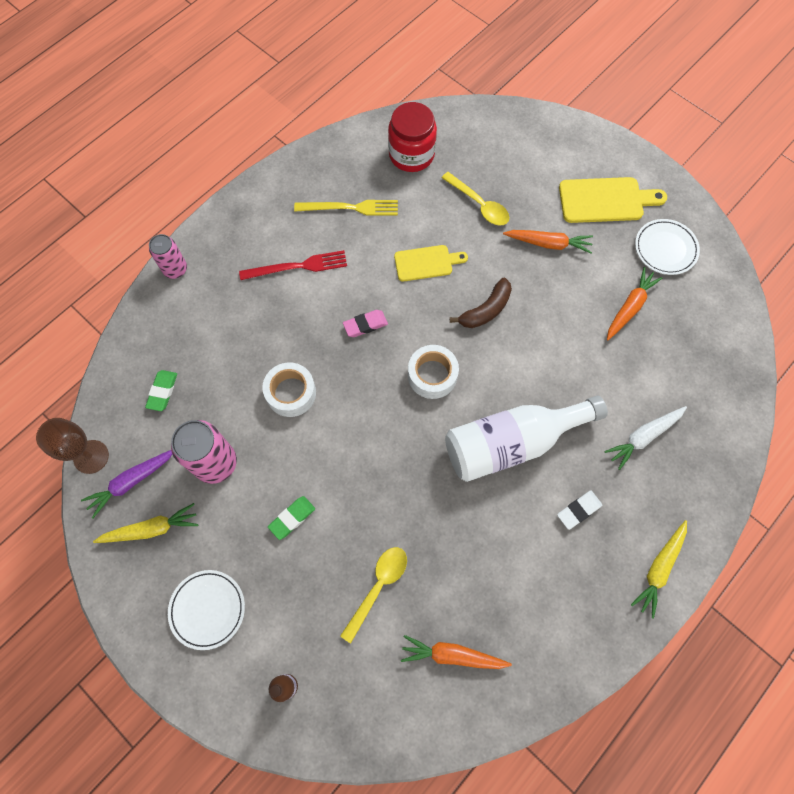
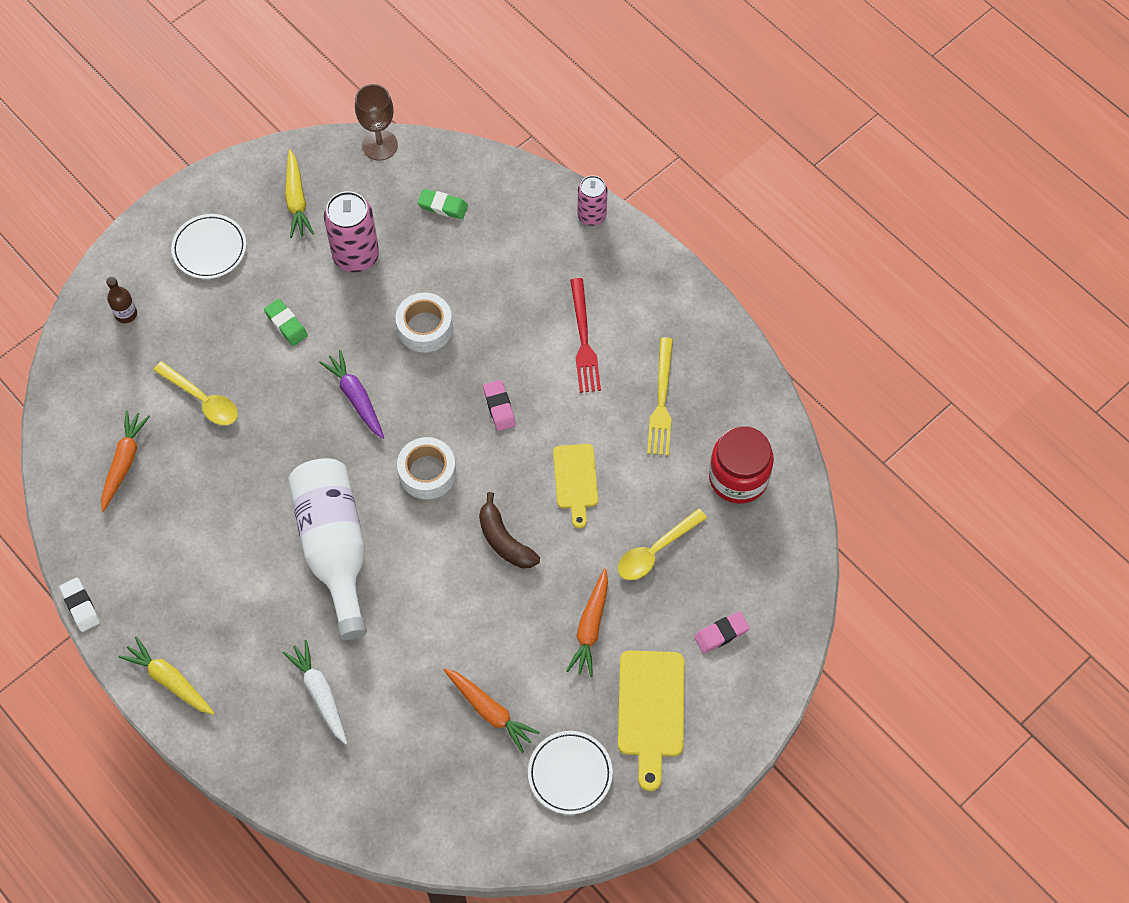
camera: 95 degrees right, 5 degrees down
purple carrot [81,450,172,518] -> purple carrot moved to [319,350,384,439]
white eraser [557,490,602,530] -> white eraser moved to [59,577,100,632]
none -> pink eraser [694,611,750,653]

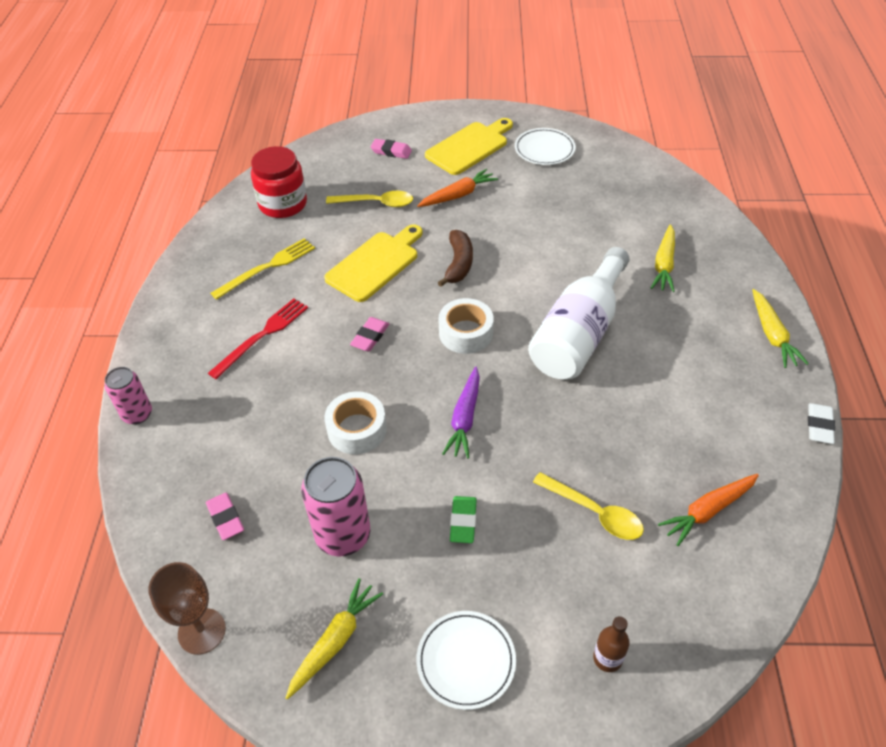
camera: 135 degrees left, 15 degrees down
yellow spoon [153,361,238,425] -> yellow spoon turned 135 degrees clockwise [533,472,644,540]
white carrot [283,640,347,745] -> yellow carrot [651,224,675,292]
green eraser [418,189,468,219] -> pink eraser [206,493,244,540]
orange carrot [444,668,540,753] -> none
yellow cutting board [553,444,598,528] -> yellow cutting board [324,224,423,302], size x1.50

